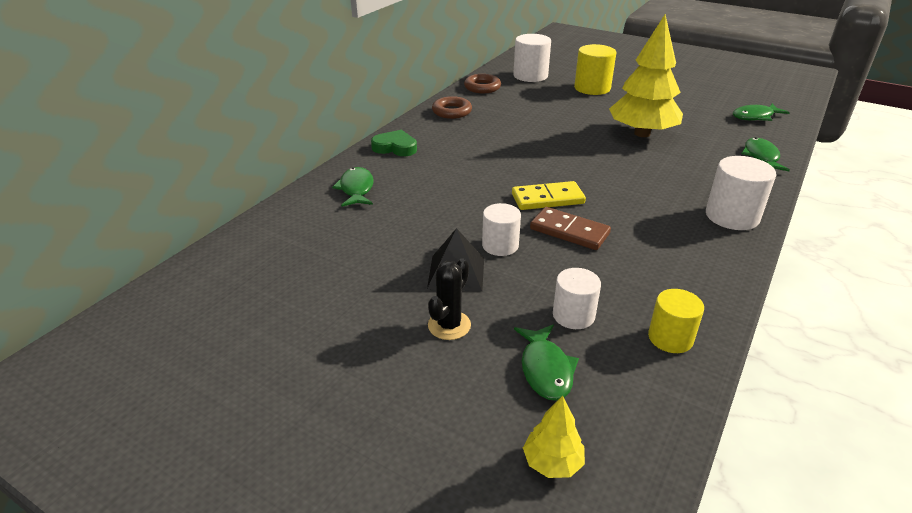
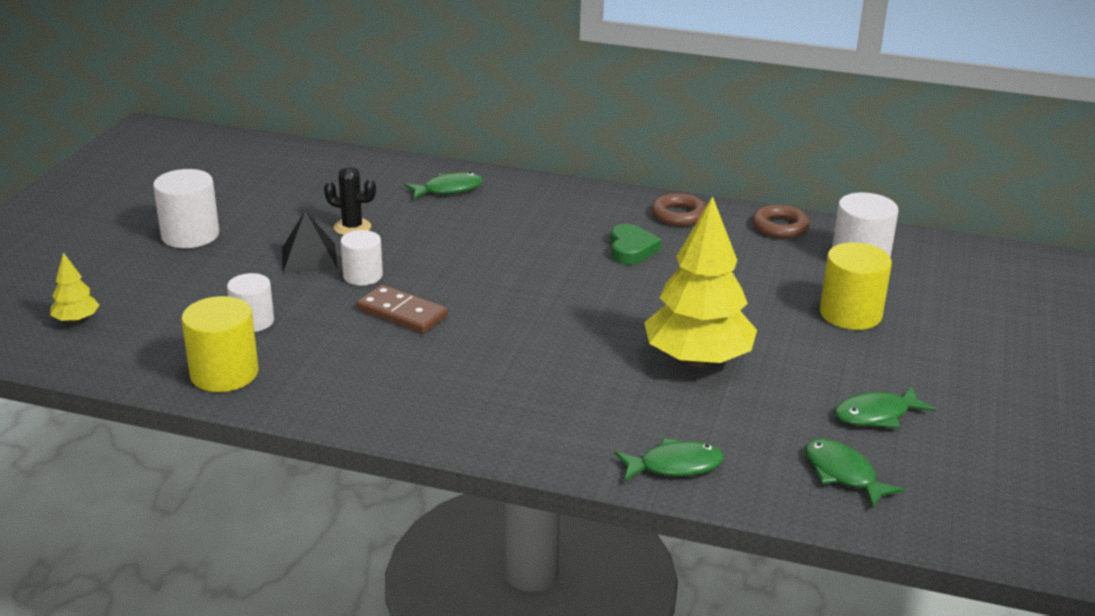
camera: 75 degrees right, 5 degrees down
green heart [371,130,417,156] -> green heart moved to [611,224,662,265]
black cactus [428,258,471,340] -> black cactus moved to [324,165,376,235]
yellow domino [512,181,586,210] -> none
green fish [514,325,579,401] -> green fish moved to [835,386,936,428]
brown domino [530,207,611,250] -> brown domino turned 75 degrees counterclockwise [357,285,448,334]
yellow cylinder [648,289,704,353] -> yellow cylinder [181,296,258,392], size x1.51
white cylinder [706,156,776,230] -> white cylinder moved to [153,169,219,248]

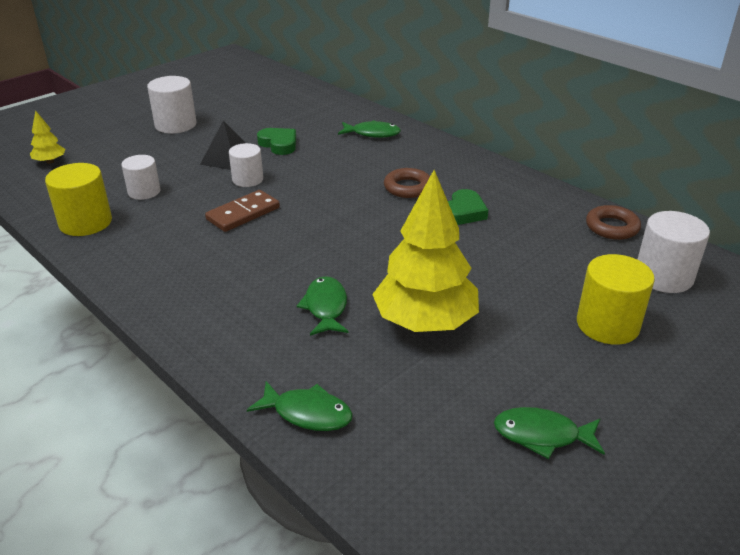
camera: 30 degrees right, 5 degrees up
black cactus [324,165,376,235] -> green heart [257,128,296,155]
brown domino [357,285,448,334] -> brown domino turned 75 degrees clockwise [205,190,280,232]
brown ring [651,193,706,226] -> brown ring moved to [384,168,430,198]
green fish [805,438,905,508] -> green fish moved to [297,276,349,336]

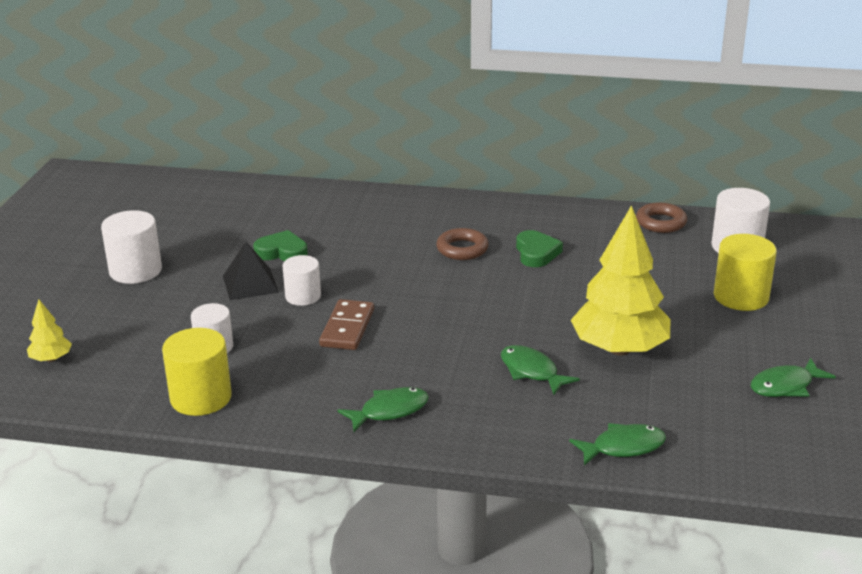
camera: 35 degrees left, 5 degrees down
green fish [338,120,401,138] -> green fish moved to [338,387,429,432]

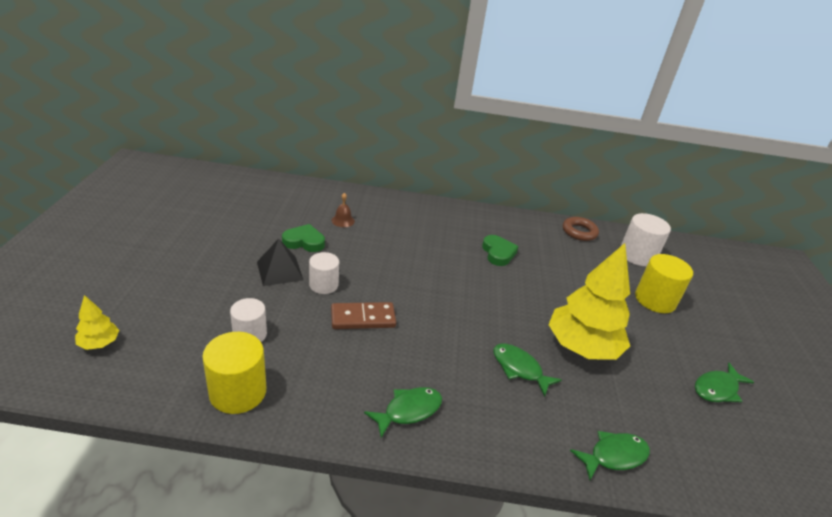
camera: 10 degrees left, 5 degrees up
white cylinder [101,210,162,284] -> none
brown domino [319,299,374,350] -> brown domino turned 75 degrees clockwise [331,302,396,329]
brown ring [436,228,489,260] -> none
none -> brown bell [332,193,355,227]

